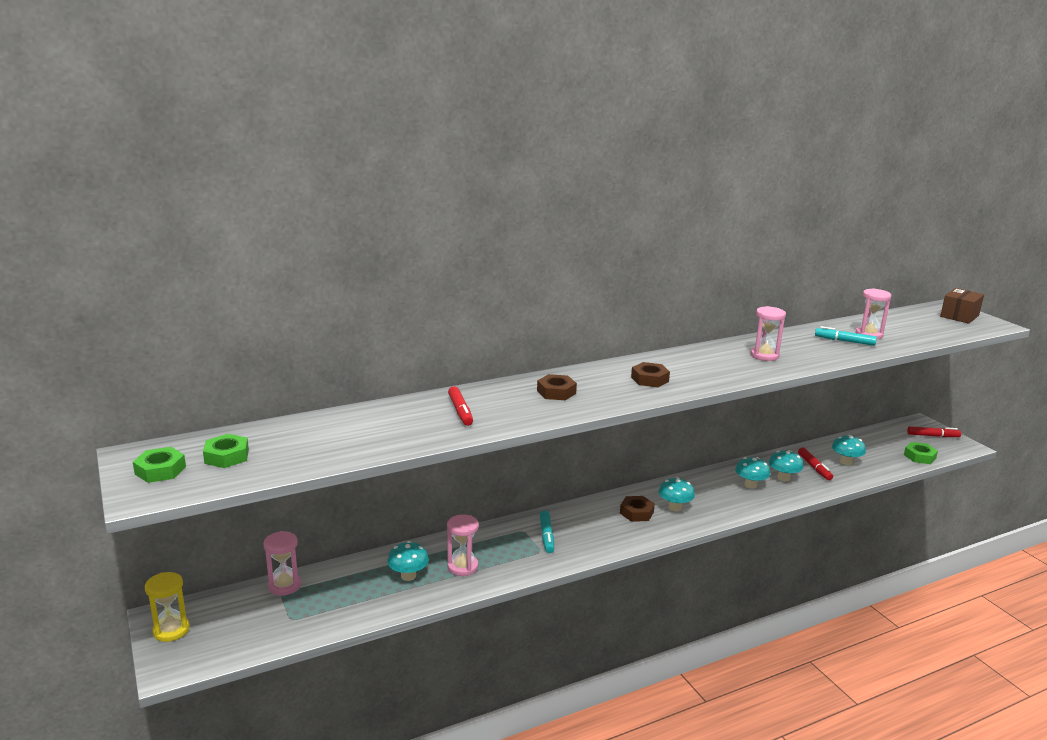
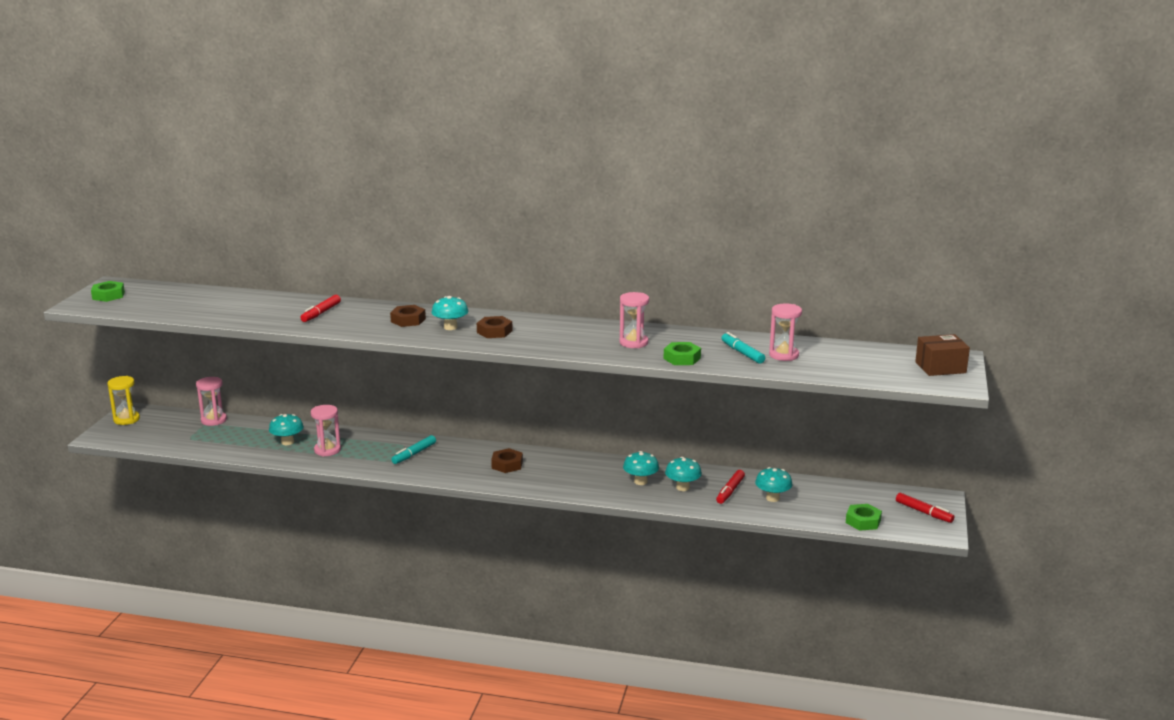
camera: 40 degrees right, 0 degrees up
green nut [203,434,249,468] -> green nut moved to [664,342,701,365]
turquoise mushroom [659,477,695,511] -> turquoise mushroom moved to [431,296,468,330]

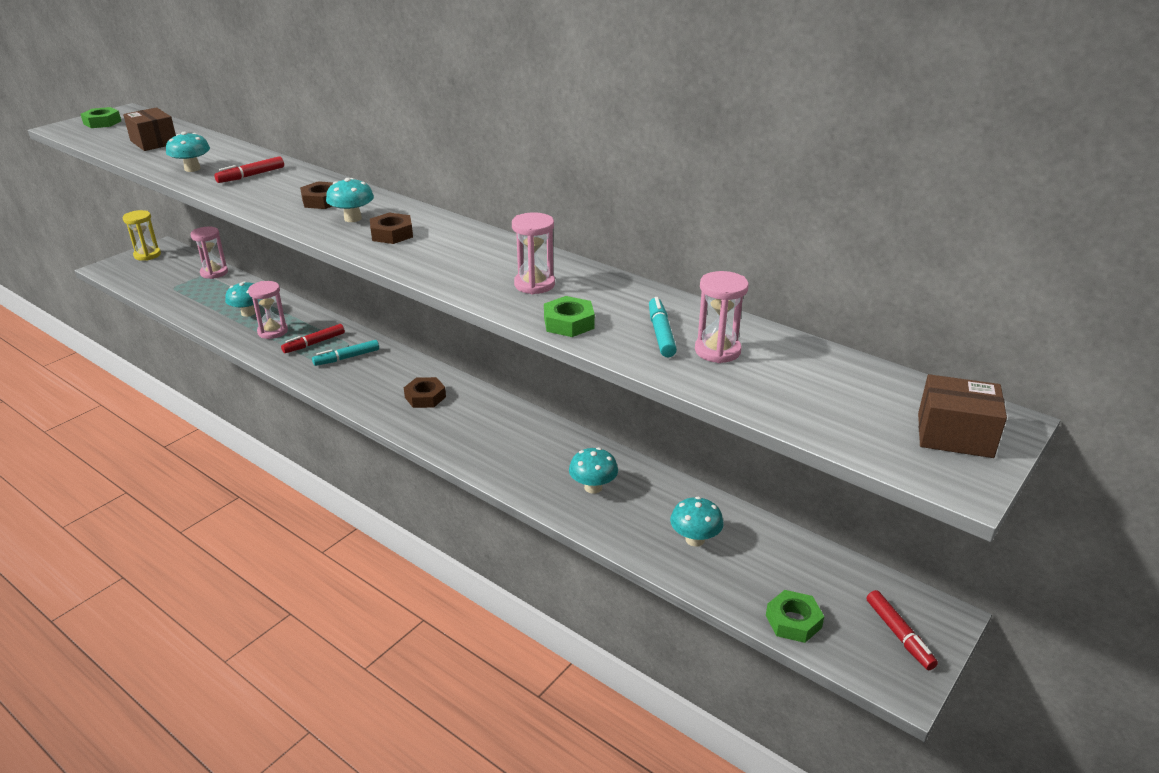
camera: 25 degrees right, 10 degrees up
turquoise mushroom [623,451,659,485] -> turquoise mushroom moved to [166,132,210,172]
red marker [716,470,745,504] -> red marker moved to [281,324,345,353]
none -> brown box [123,107,176,151]

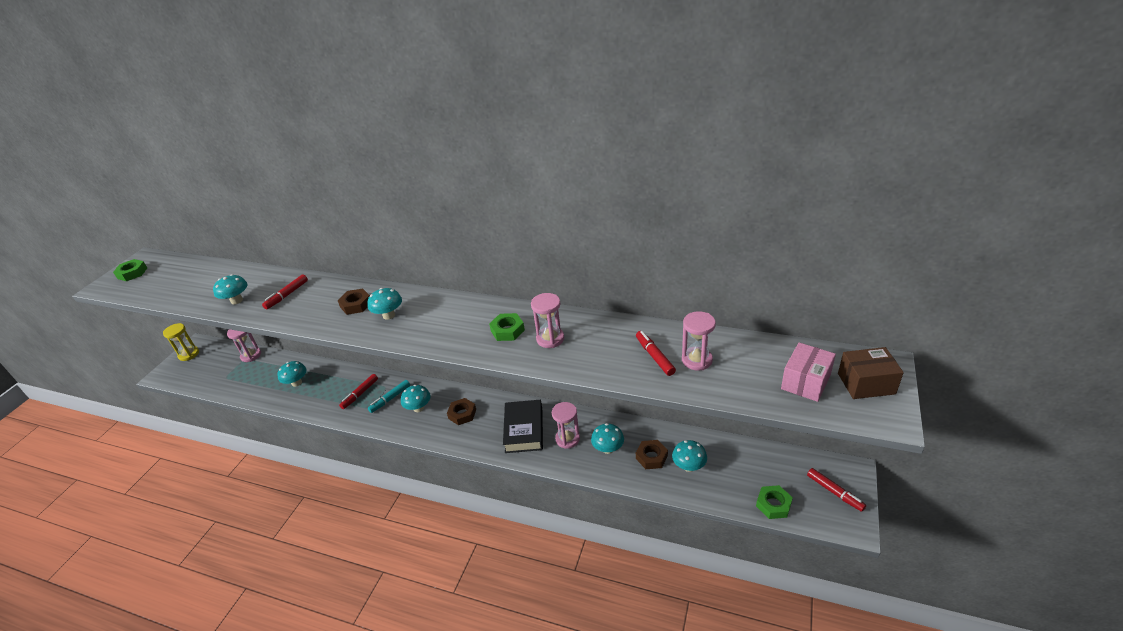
camera: 15 degrees left, 5 degrees up
brown box [123,107,176,151] -> none
pink hourglass [248,281,288,339] -> pink hourglass moved to [552,402,580,449]
brown nut [370,212,413,244] -> brown nut moved to [636,440,668,469]
green nut [544,296,595,337] -> green nut moved to [489,313,525,341]
turquoise marker [649,297,677,357] -> red marker [636,331,676,376]
none -> turquoise mushroom [401,385,431,412]
none -> black book [503,400,543,453]
none -> pink box [781,342,836,402]

